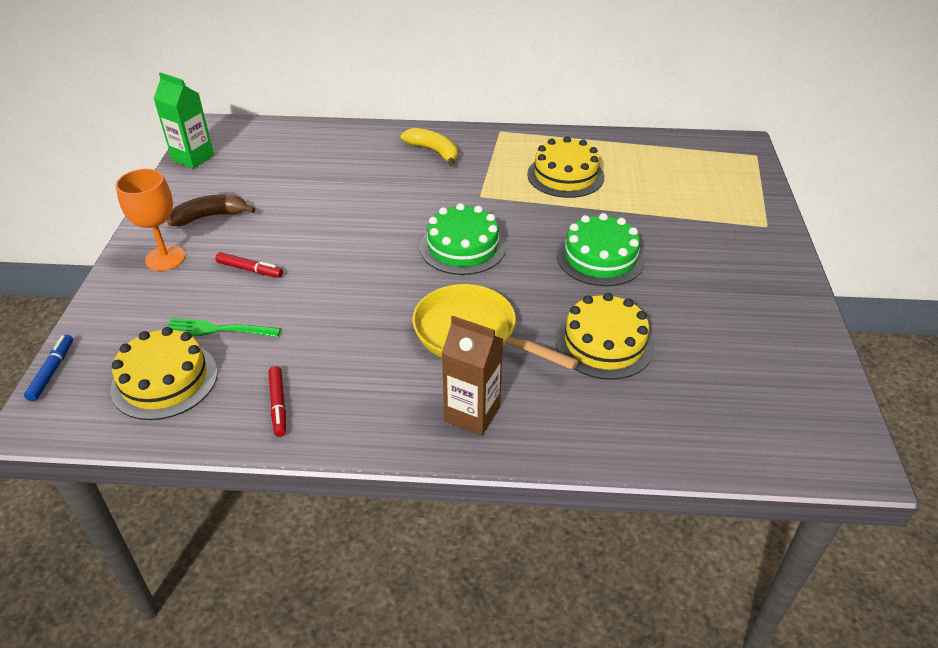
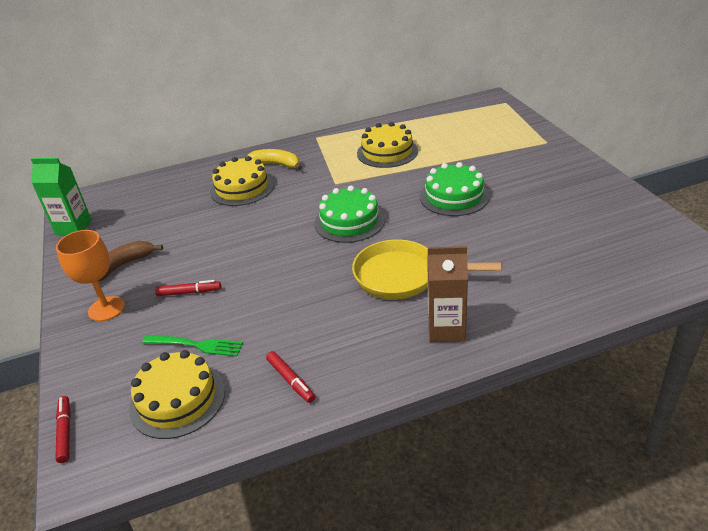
camera: 20 degrees left, 5 degrees down
blue marker [24,334,73,401] -> red marker [55,396,71,463]
green fork [167,318,281,337] -> green fork turned 150 degrees counterclockwise [142,335,243,357]
yellow cake [556,293,655,380] -> yellow cake moved to [210,156,274,206]

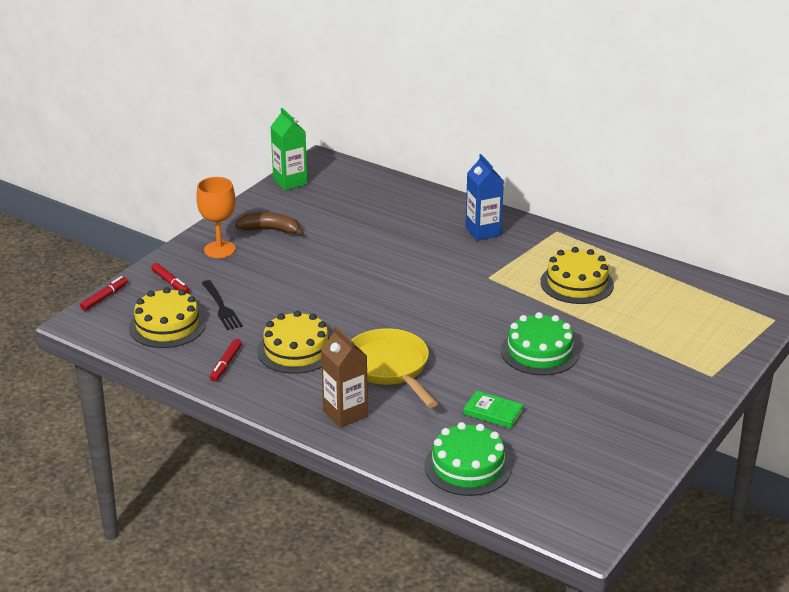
camera: 50 degrees right, 5 degrees down
green fork [142,335,243,357] -> black fork [202,280,243,330]
red marker [155,280,221,296] -> red marker moved to [151,263,190,293]
yellow cake [210,156,274,206] -> yellow cake moved to [257,311,330,374]
yellow banana [247,149,302,170] -> blue carton [466,154,504,241]
green cake [314,186,385,243] -> green cake moved to [425,422,512,496]
none -> green book [464,391,524,429]

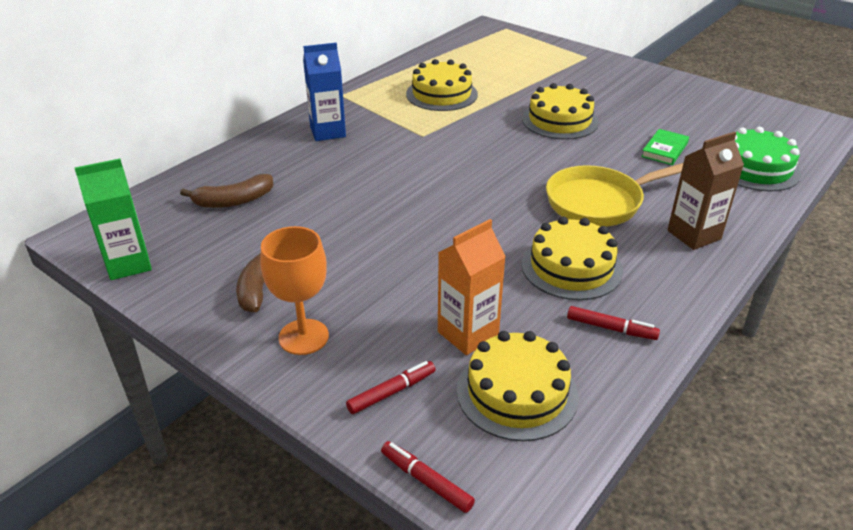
camera: 85 degrees left, 5 degrees up
black fork [202,280,243,330] -> orange carton [438,219,506,355]
green cake [501,312,579,375] -> yellow cake [522,83,599,140]
none -> brown banana [180,174,274,208]

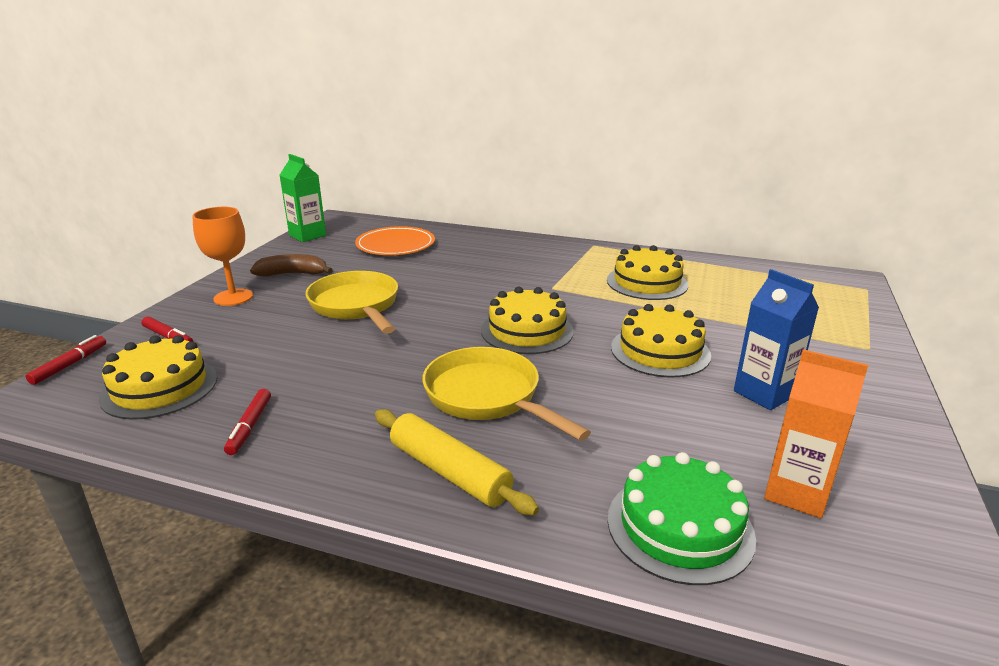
camera: 70 degrees right, 10 degrees down
brown banana [180,174,274,208] -> orange plate [355,226,435,255]
blue carton [303,43,346,141] -> blue carton moved to [734,269,819,410]
orange carton [438,219,506,355] -> orange carton moved to [764,349,868,518]
yellow cake [521,216,623,300] -> yellow cake moved to [481,287,574,354]
green book [641,129,689,165] -> none
brown carton [667,132,744,250] -> yellow rolling pin [375,409,539,515]
none -> yellow pan [306,271,398,334]

